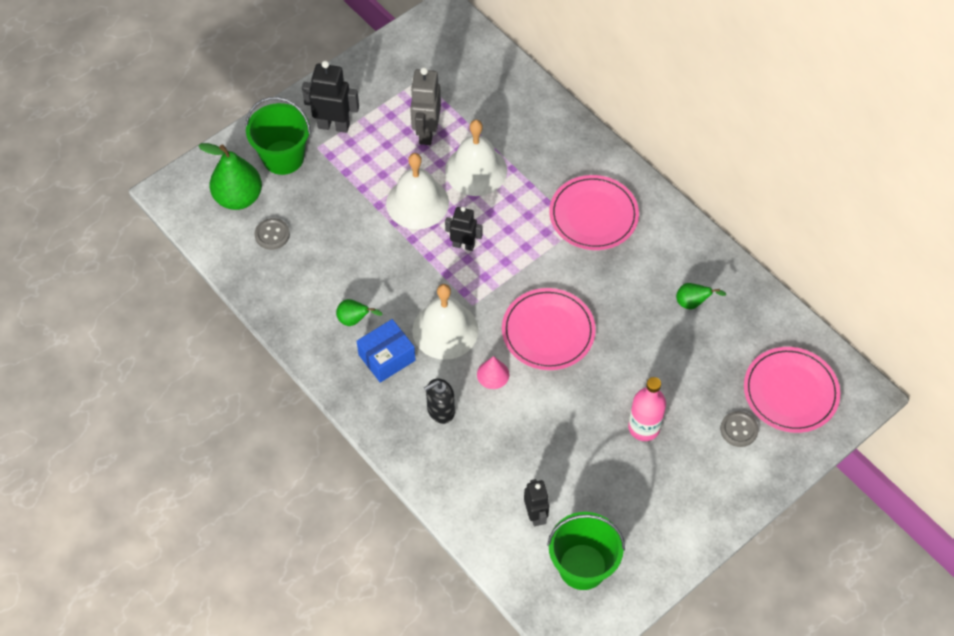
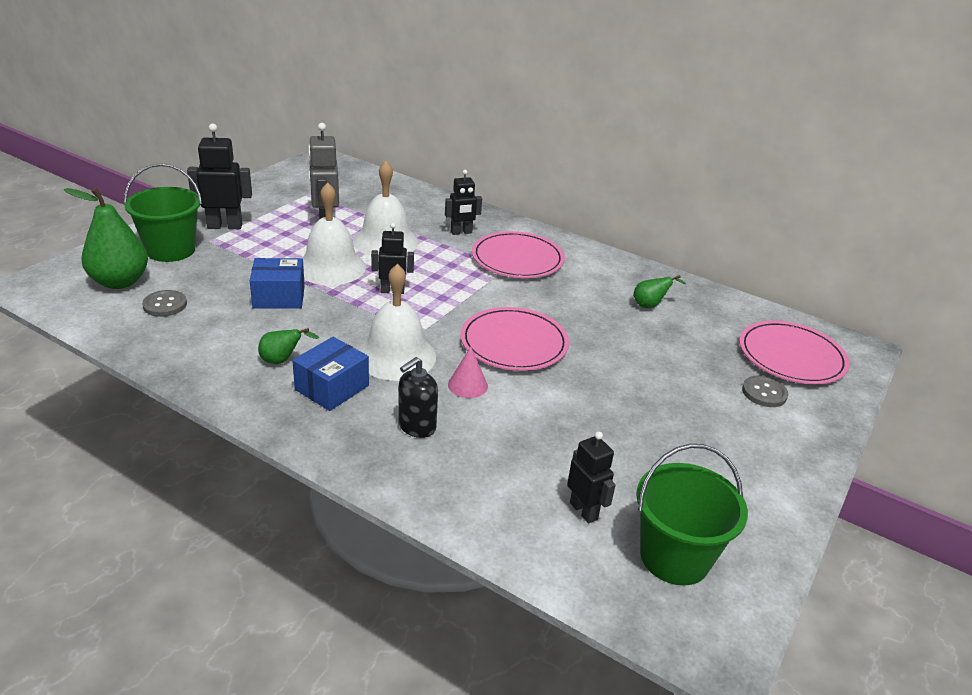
camera: 20 degrees left, 25 degrees down
pink bottle [628,377,666,441] -> none
none -> blue box [250,258,305,309]
none -> black robot [445,170,482,235]

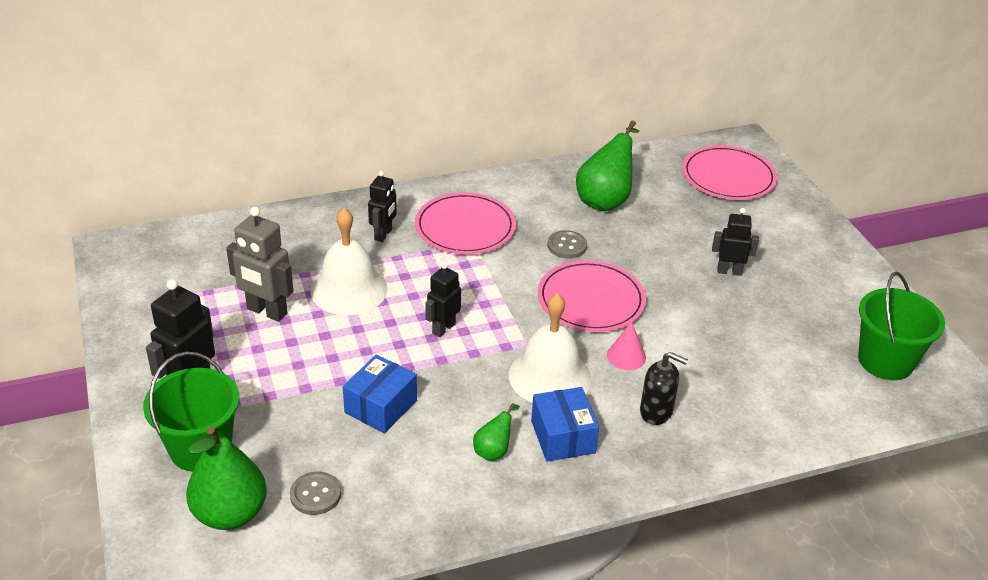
camera: 50 degrees left, 5 degrees up
white bell [302,182,366,285] -> none
black soap dispenser [398,357,438,438] -> black soap dispenser turned 60 degrees counterclockwise [640,352,688,425]
black robot [567,431,616,524] -> black robot moved to [712,208,759,276]
green pear [633,275,686,308] -> green pear [576,120,639,211], size x2.00
grey button [742,376,788,407] -> grey button moved to [547,230,587,259]

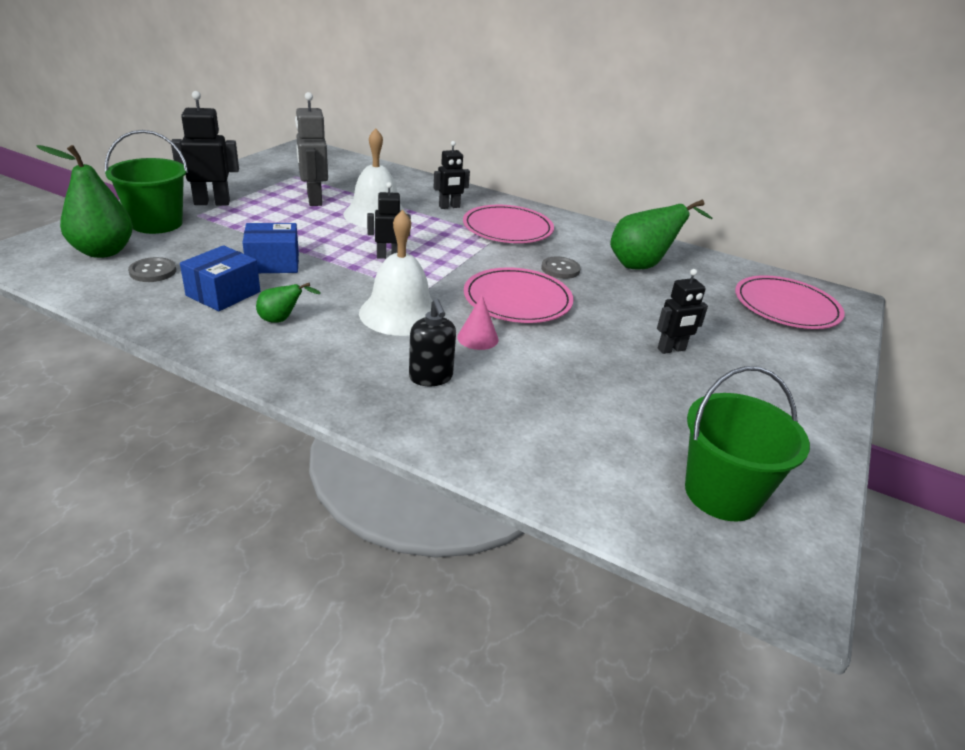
camera: 45 degrees right, 5 degrees down
blue box [531,387,599,462] -> blue box moved to [180,245,260,311]
black robot [712,208,759,276] -> black robot turned 105 degrees clockwise [657,269,708,354]

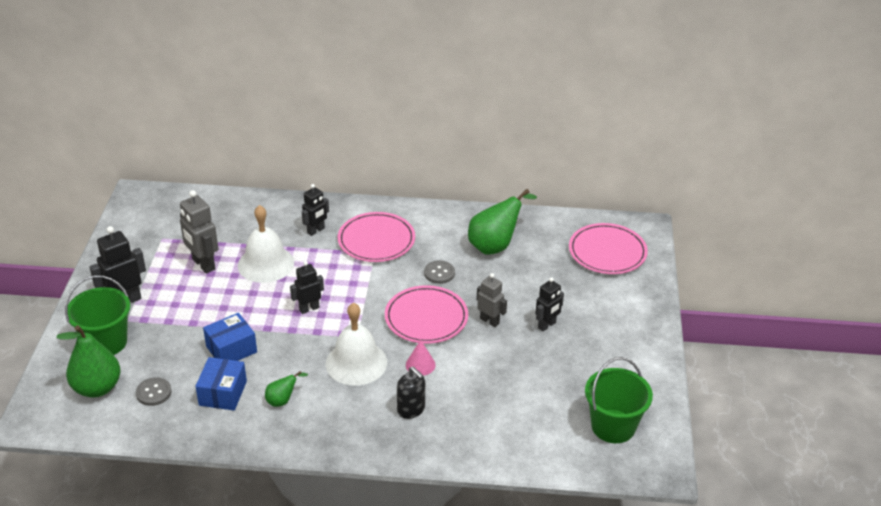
camera: 20 degrees left, 5 degrees up
none -> grey robot [477,273,507,327]

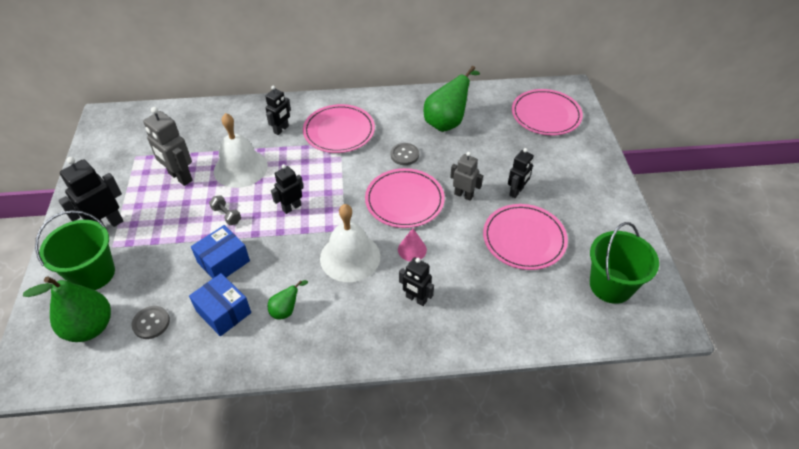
camera: 10 degrees left, 10 degrees up
blue box [195,357,247,411] -> blue box turned 45 degrees counterclockwise [189,273,251,336]
black soap dispenser [397,366,425,419] -> black robot [399,257,434,306]
none -> grey dumbbell [209,195,241,225]
none -> pink plate [483,204,568,270]

